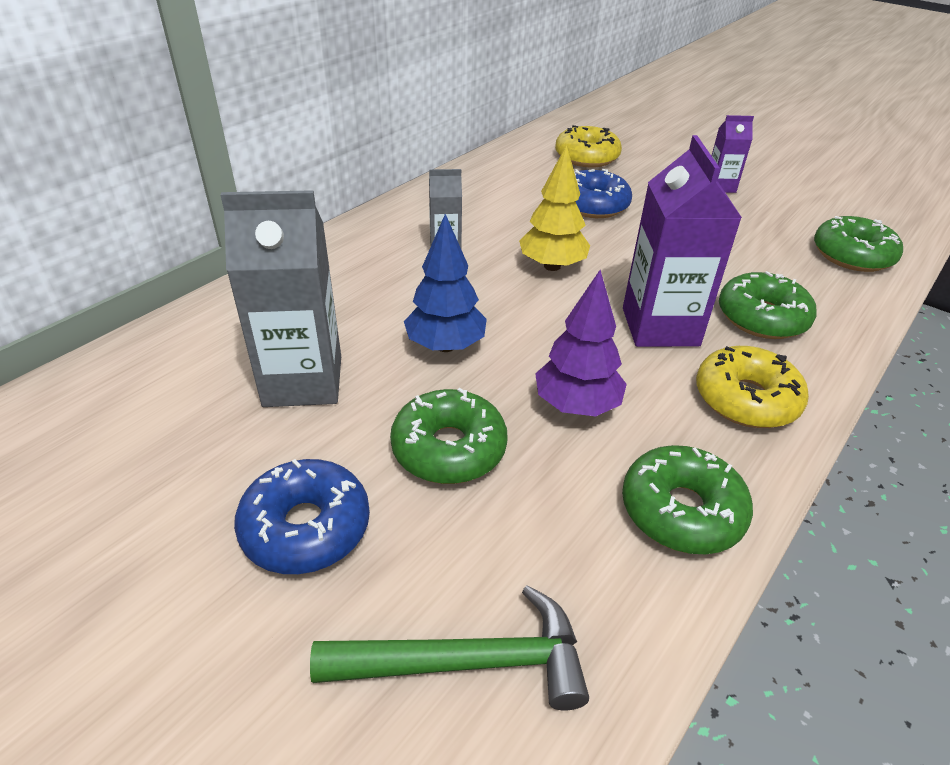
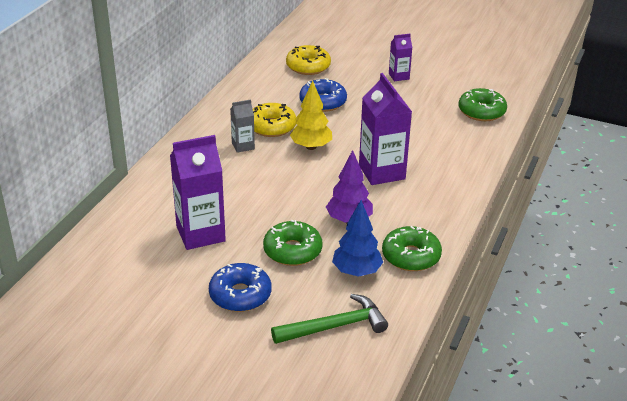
camera: 15 degrees left, 5 degrees down
grey carton [220,190,341,407] -> purple carton [170,135,226,250]
blue tree [404,214,487,352] -> blue tree moved to [332,200,383,277]
yellow donut [696,346,809,428] -> yellow donut moved to [253,103,296,137]
green donut [719,271,817,339] -> none

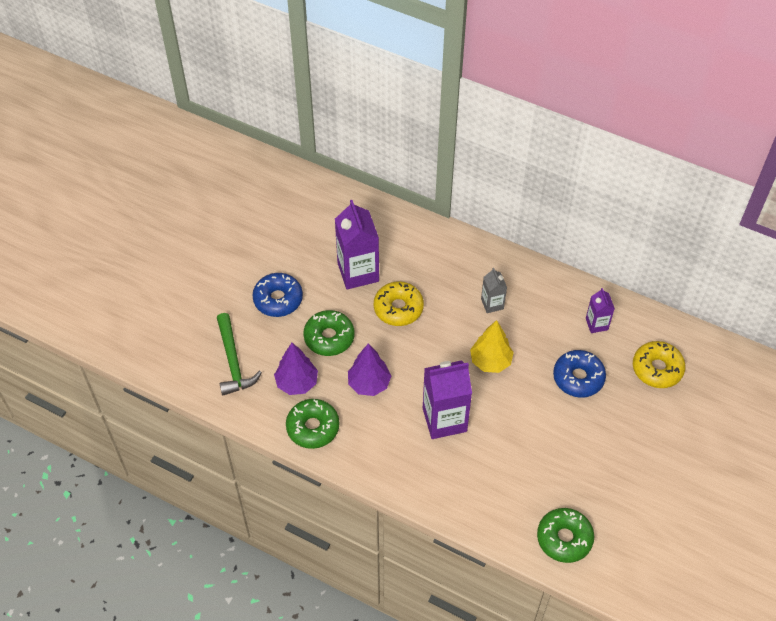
camera: 95 degrees right, 20 degrees up
yellow donut [253,103,296,137] -> yellow donut moved to [374,281,424,326]
blue tree [332,200,383,277] -> purple tree [274,343,318,395]
purple carton [389,34,412,81] -> purple carton moved to [586,288,615,333]

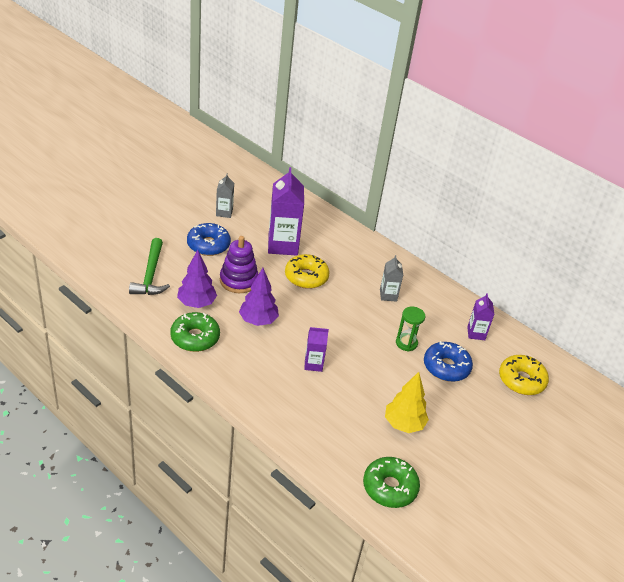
camera: 10 degrees right, 15 degrees down
green donut [303,310,355,356] -> purple stacking toy [220,236,258,293]
purple carton [423,360,472,439] -> purple carton [304,327,329,372], size x0.52
yellow tree [470,320,514,373] -> yellow tree moved to [385,372,429,433]
none -> grey carton [216,174,234,218]
none -> green hourglass [396,306,425,351]

